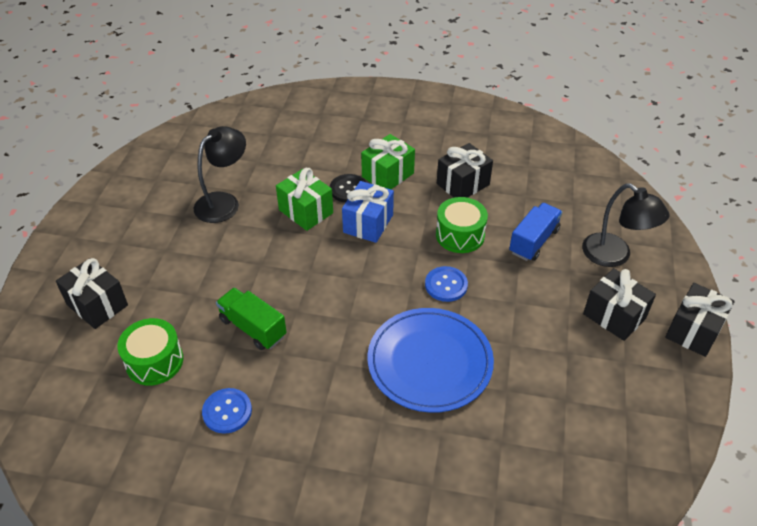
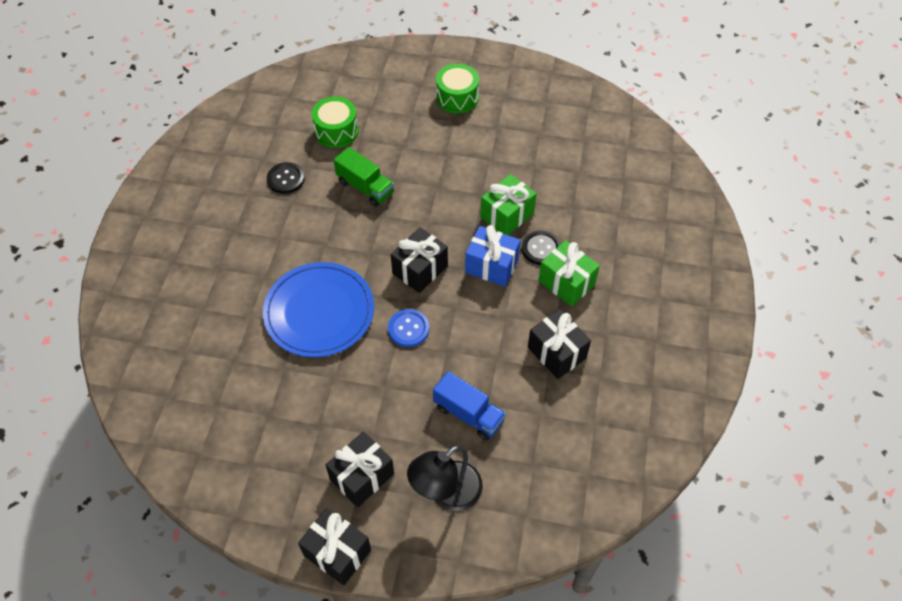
camera: 90 degrees right, 10 degrees up
black gift [56,258,128,329] -> black gift moved to [391,227,448,293]
black lamp [194,126,246,223] -> none
blue button [202,388,252,434] -> black button [267,162,305,194]
green truck [216,288,287,350] -> green truck turned 90 degrees clockwise [334,147,394,207]
green drum [436,197,488,253] -> green drum moved to [436,64,479,113]

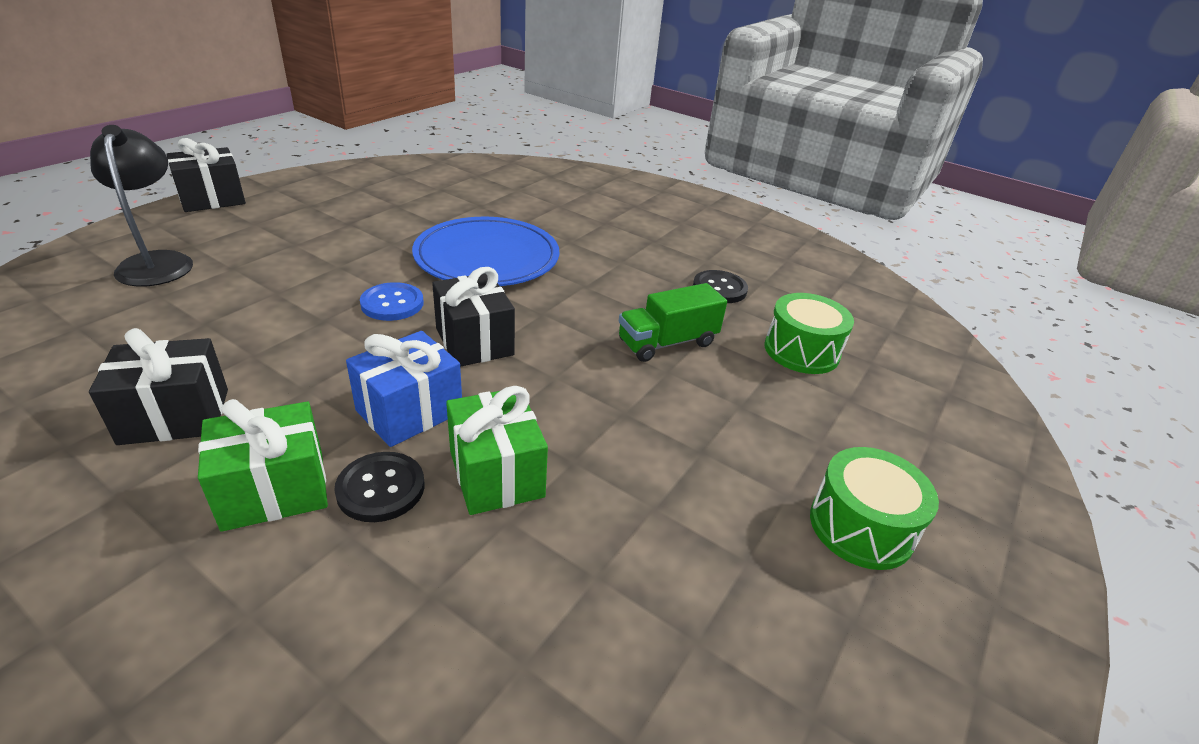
camera: 110 degrees right, 20 degrees down
black gift [325,431,394,508] -> none
blue truck [433,371,506,440] -> none

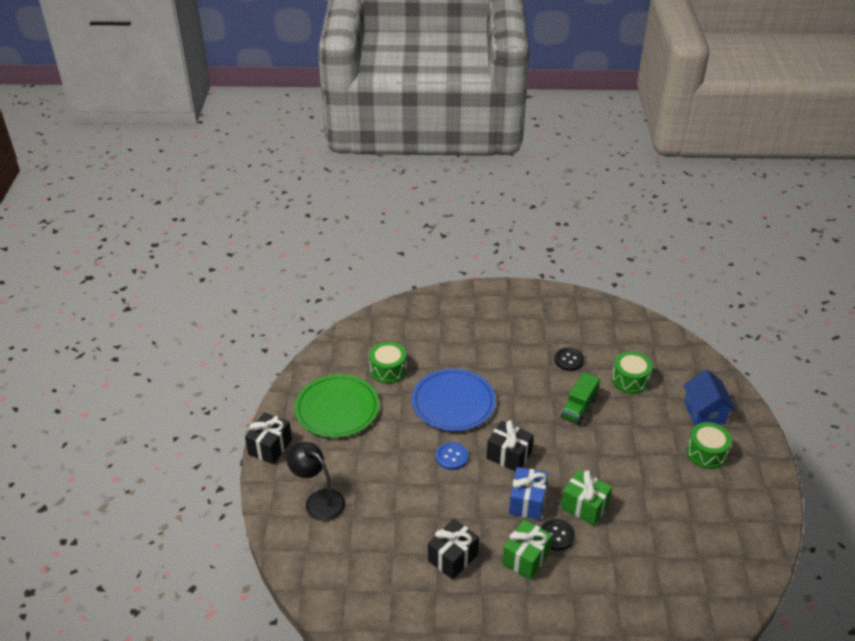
camera: 30 degrees left, 5 degrees up
none -> green plate [295,374,379,438]
none -> green drum [369,342,407,383]
none -> blue house [683,369,736,426]

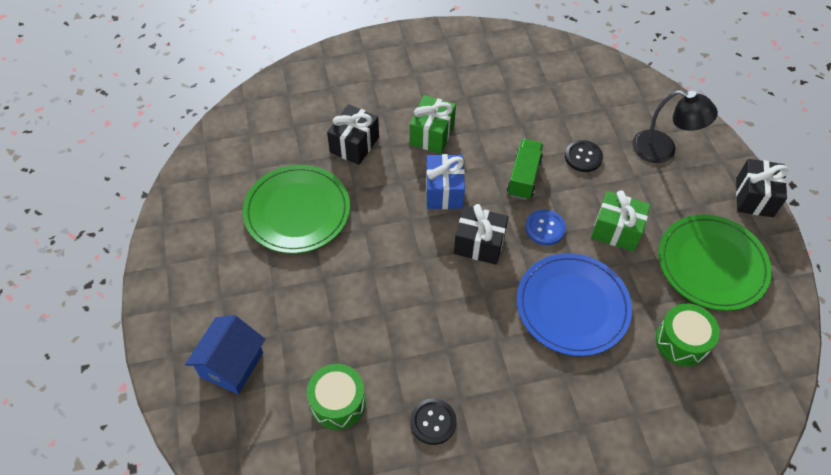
camera: 165 degrees right, 15 degrees up
black gift [428,519,479,580] -> black gift moved to [327,104,379,165]
black button [540,519,575,551] -> black button moved to [565,140,603,172]
green truck [561,372,600,425] -> green truck moved to [507,139,543,200]
green gift [561,470,612,526] -> green gift moved to [591,190,650,252]
blue house [683,369,736,426] -> blue house turned 45 degrees clockwise [185,315,265,394]
green drum [686,422,732,469] -> none
none -> green plate [243,165,350,253]

